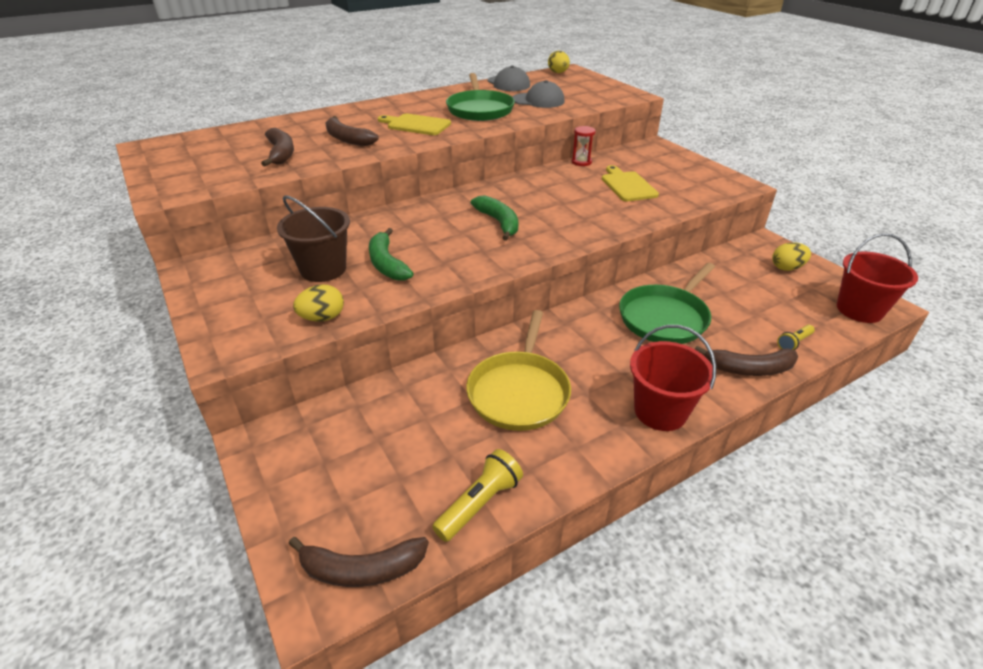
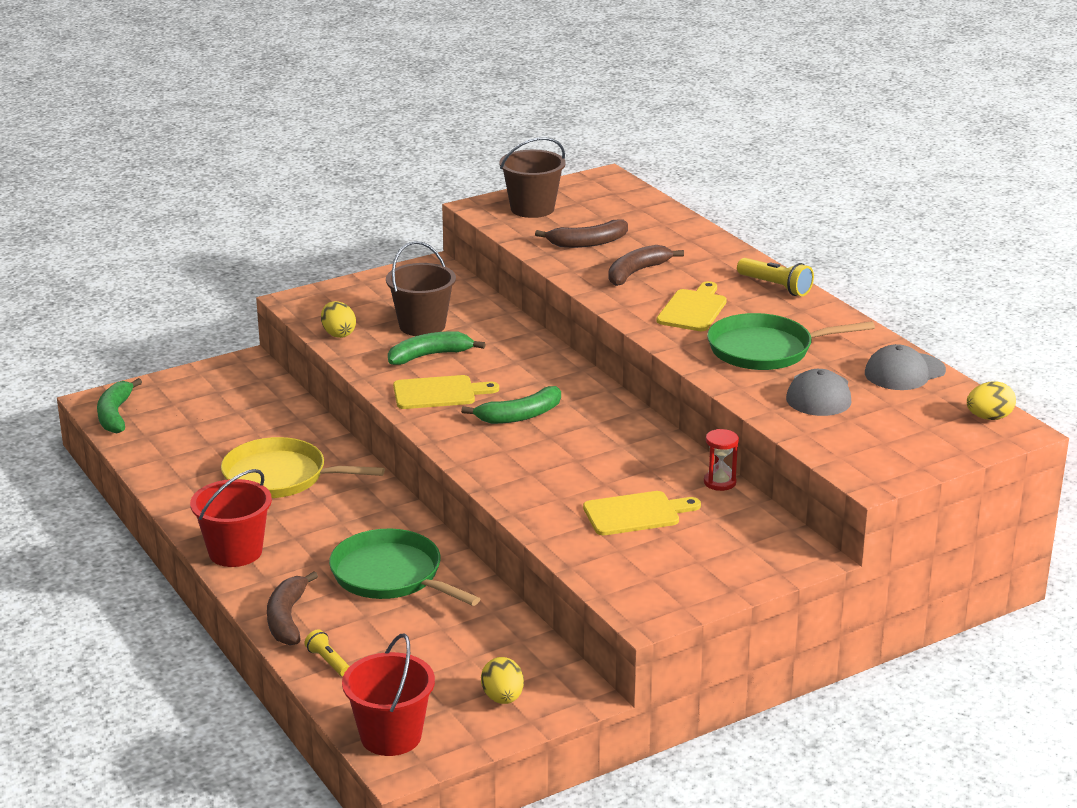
camera: 90 degrees right, 10 degrees down
brown banana [289,537,429,587] -> green banana [97,378,142,433]
yellow flashlight [432,449,523,542] -> yellow flashlight moved to [737,258,814,296]
none -> yellow cutting board [393,375,499,409]
none -> brown bucket [499,137,566,218]

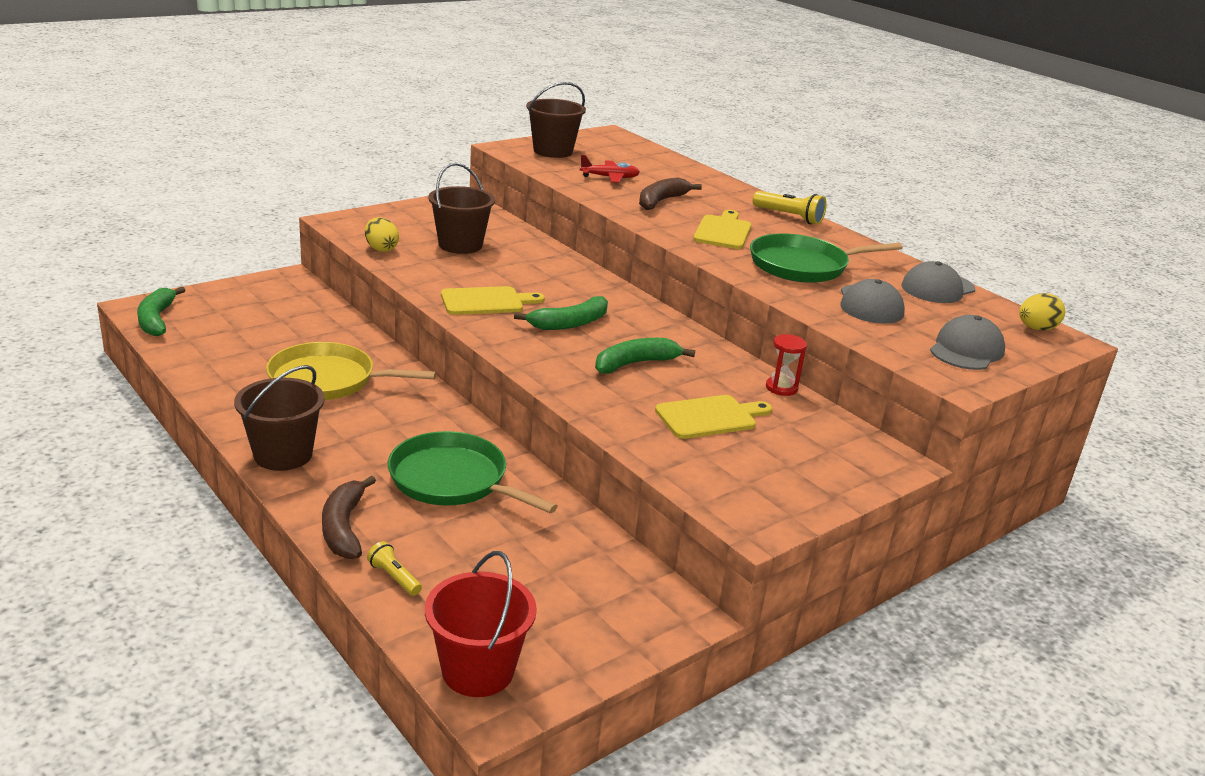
camera: 10 degrees left, 0 degrees up
red bucket [190,469,272,567] -> brown bucket [234,365,325,471]
green banana [388,331,485,365] -> green banana moved to [595,338,695,374]
yellow egg [481,657,524,704] -> none
brown banana [535,220,628,248] -> red plane [580,155,640,183]
none -> grey cap [930,315,1005,370]

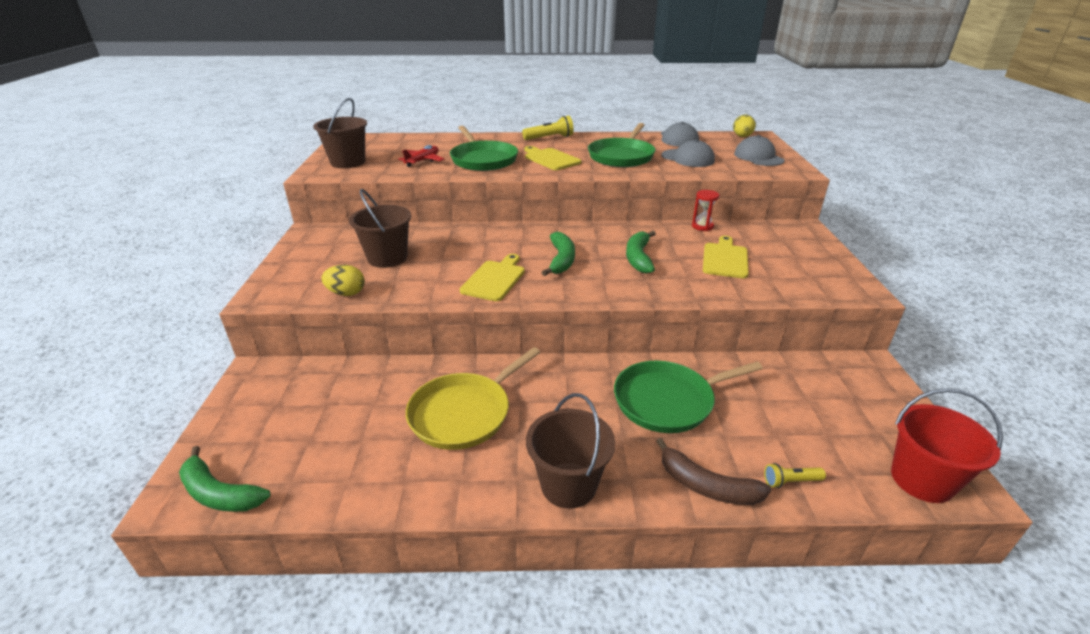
camera: 50 degrees left, 5 degrees up
brown banana [639,177,702,210] -> green pan [450,126,518,171]

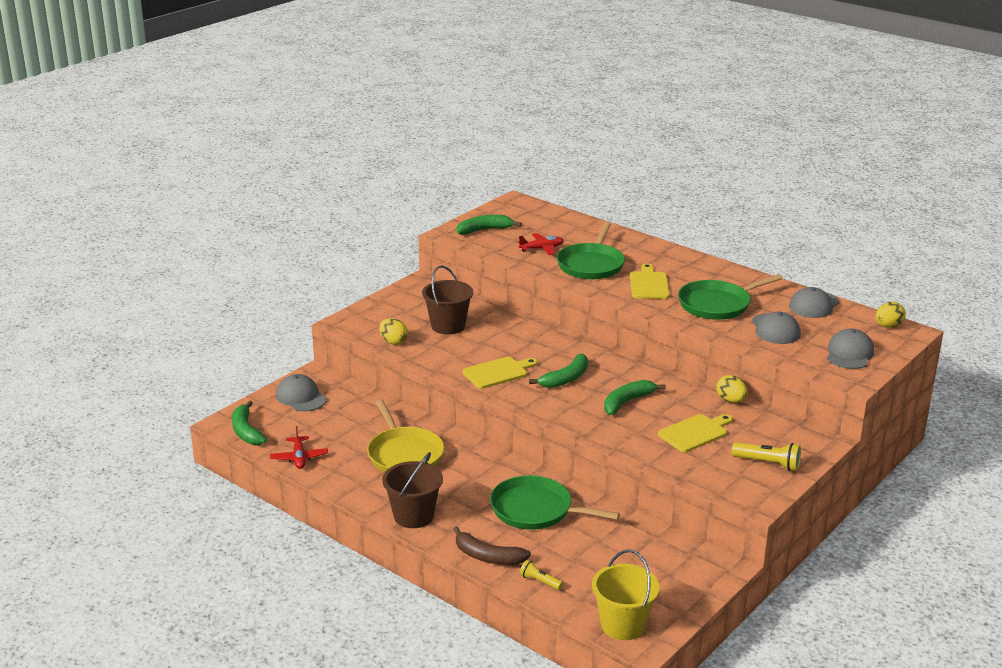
camera: 40 degrees right, 5 degrees down
brown bucket [313,98,367,168] -> green banana [457,215,522,235]
yellow pan [406,347,540,450] -> yellow pan turned 105 degrees counterclockwise [367,400,444,472]
yellow flashlight [522,116,574,140] -> yellow flashlight moved to [732,442,801,471]
brown banana [656,438,772,505] -> brown banana turned 45 degrees counterclockwise [453,526,531,565]
red hourglass [692,190,719,231] -> yellow egg [716,375,748,403]
red bucket [891,388,1003,503] -> yellow bucket [592,549,660,640]
none -> red plane [270,426,328,469]
none -> grey cap [276,374,327,412]

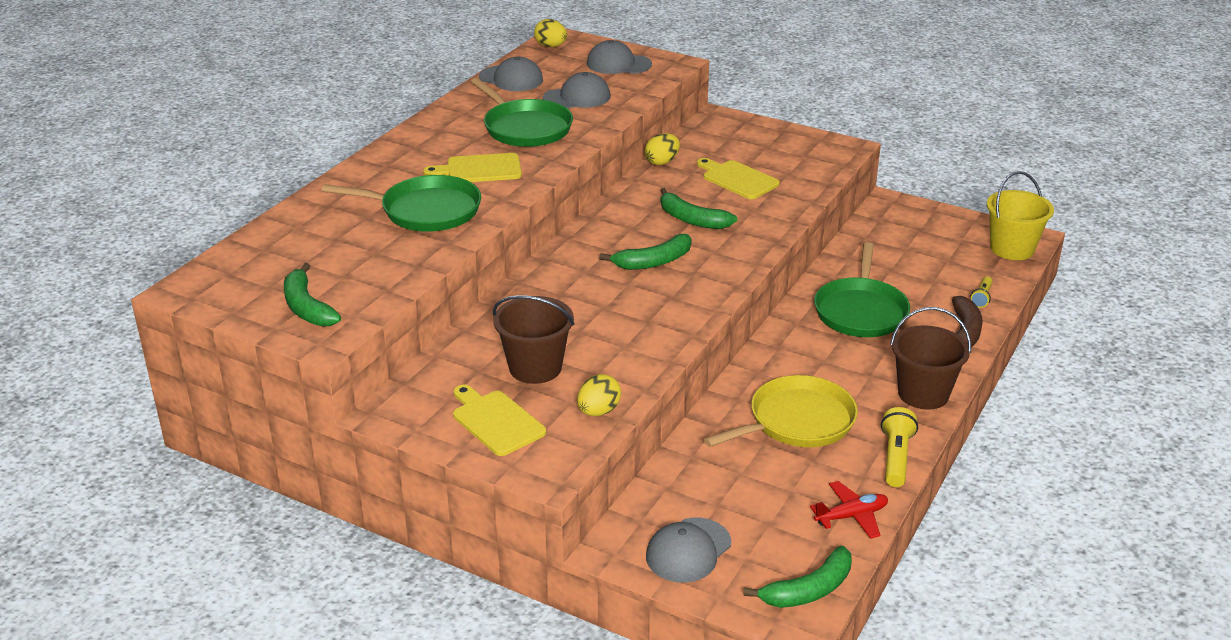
camera: 100 degrees left, 5 degrees up
yellow cutting board [463,357,538,389] -> yellow cutting board moved to [453,385,546,456]
red plane [518,233,564,255] -> none
green banana [529,354,588,388] -> green banana turned 120 degrees clockwise [599,234,692,270]
yellow flashlight [732,442,801,471] -> yellow flashlight moved to [881,407,918,487]

